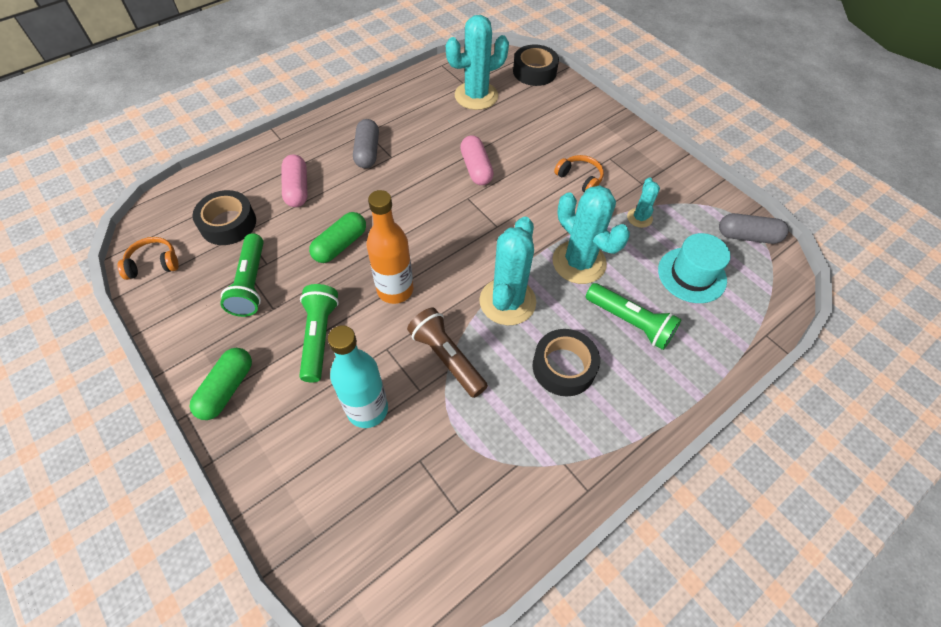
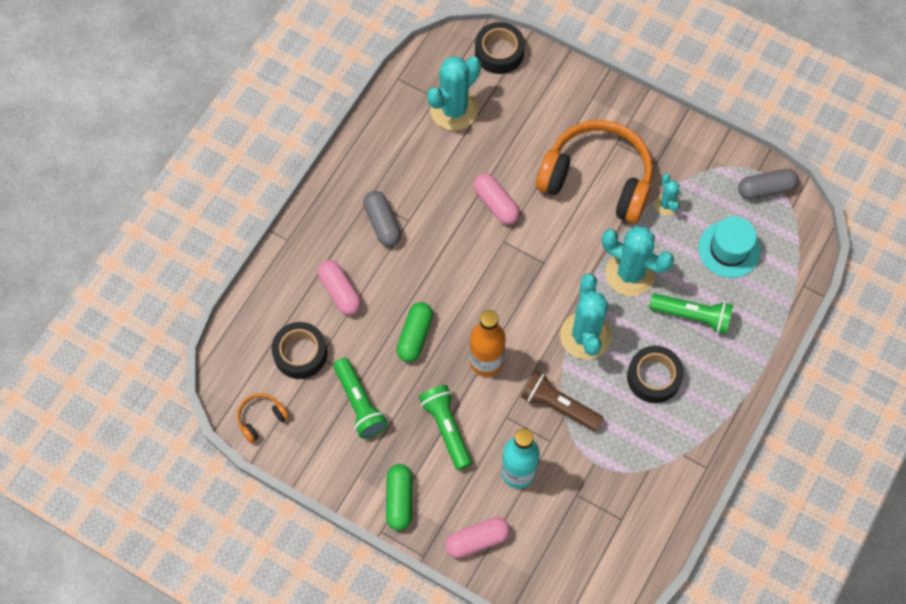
camera: 20 degrees left, 10 degrees up
orange headphones [554,155,604,192] -> orange headphones [536,120,653,224], size x2.42
none -> pink capsule [445,517,510,558]

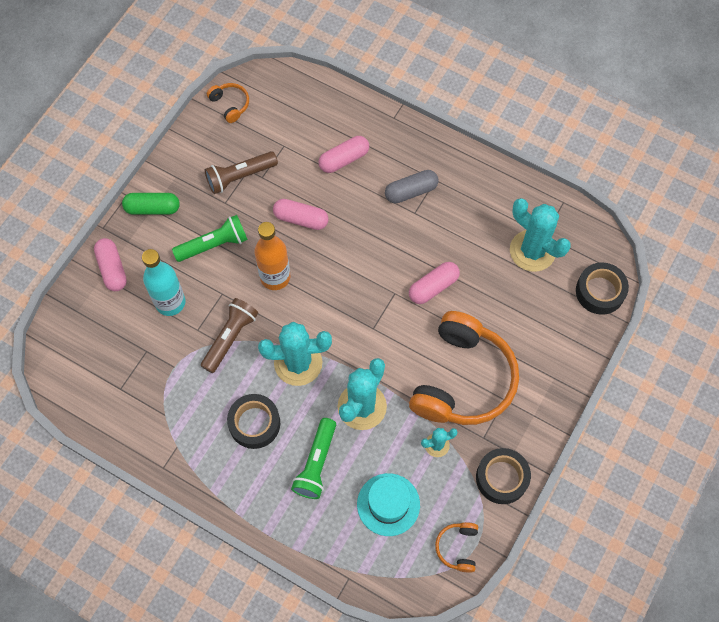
camera: 90 degrees right, 0 degrees up
black tape [272,322,327,379] -> black tape moved to [476,448,531,504]
green flashlight [333,358,388,439] -> brown flashlight [204,151,278,194]
green capsule [396,302,433,362] -> pink capsule [273,199,329,230]
grey capsule [738,169,799,200] -> orange headphones [435,522,478,573]

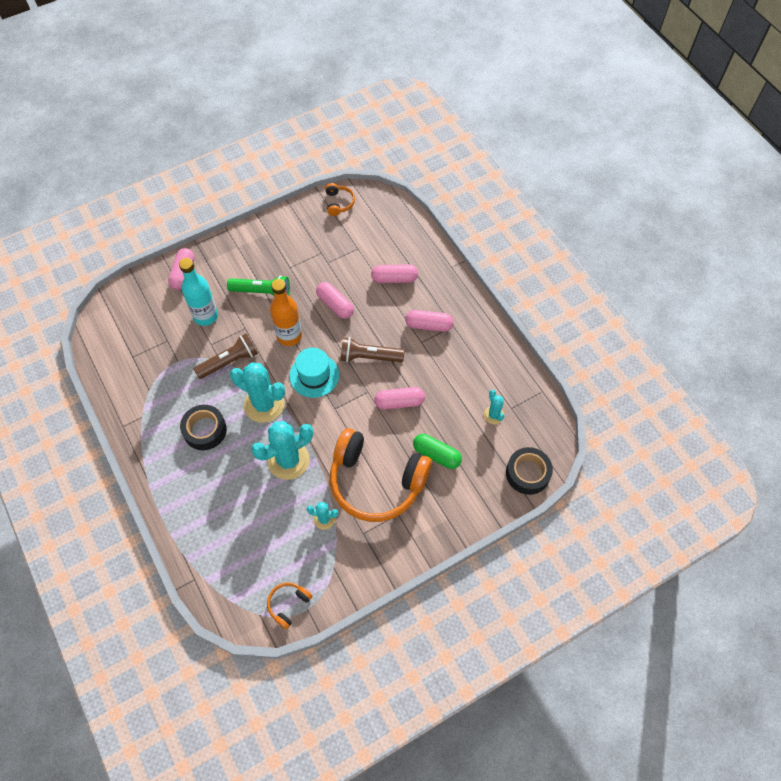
camera: 30 degrees right, 5 degrees down
green capsule [122,193,180,215] -> green capsule moved to [413,434,462,469]
brown flashlight [204,151,278,194] -> brown flashlight moved to [340,337,405,362]
green flashlight [291,418,336,499] -> none
turquoise hat [357,473,420,536] -> turquoise hat moved to [290,348,339,398]
grey capsule [385,170,439,204] -> pink capsule [405,310,454,332]
orange headphones [409,311,519,425] -> orange headphones turned 60 degrees clockwise [330,428,432,522]
black tape [476,448,531,504] -> none
turquoise cactus [510,198,571,272] -> turquoise cactus [484,390,504,424], size x0.50

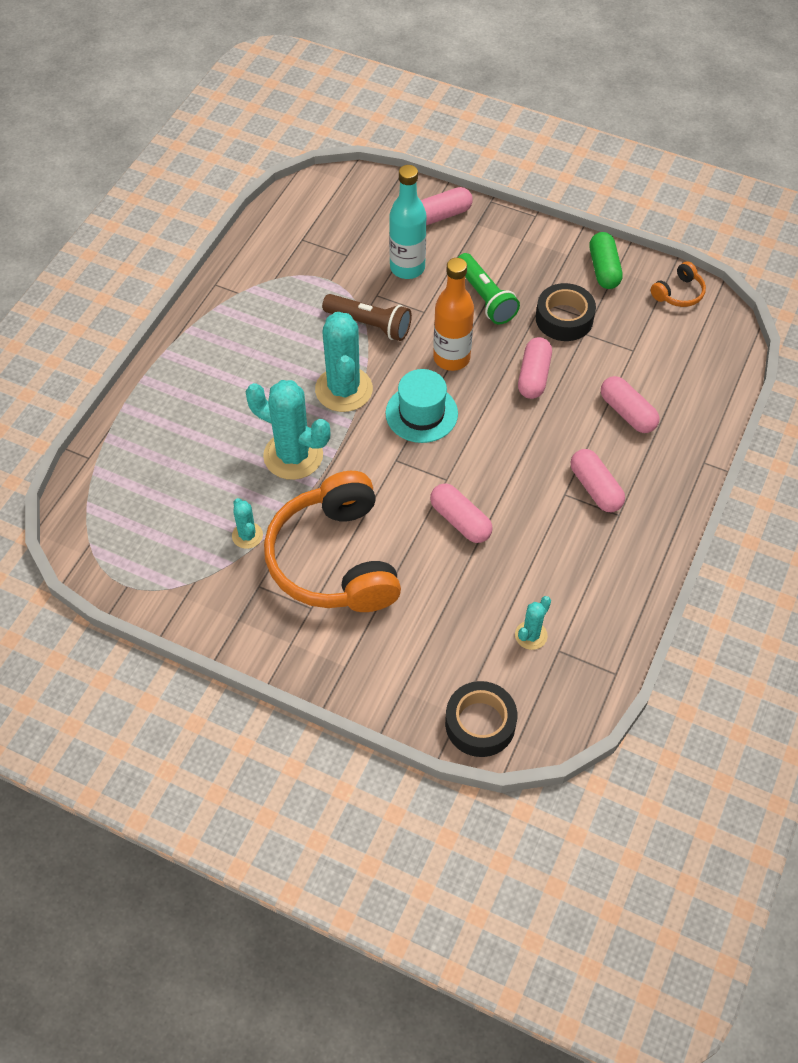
camera: 55 degrees right, 5 degrees down
black tape [180,405,227,450] -> black tape moved to [536,283,596,341]
orange headphones [267,582,312,629] -> none
brown flashlight [340,337,405,362] -> none
green capsule [413,434,462,469] -> green capsule moved to [590,232,623,289]

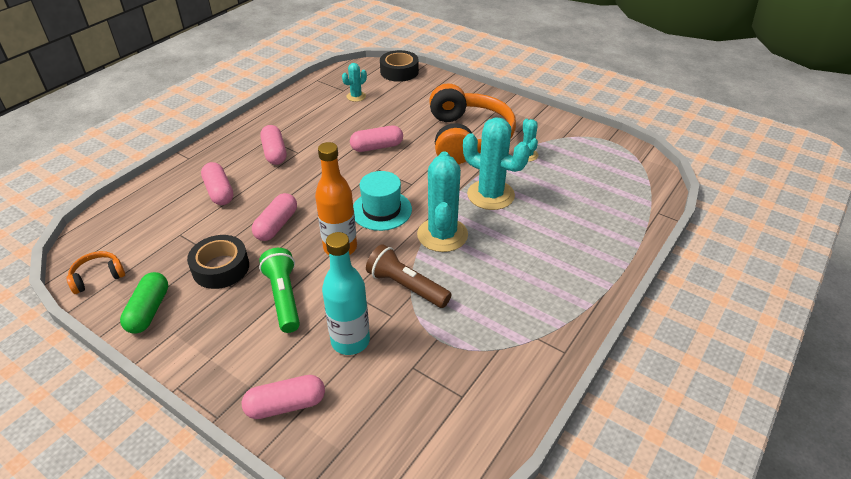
camera: 170 degrees left, 15 degrees down
pink capsule [430,484,492,543] -> pink capsule turned 75 degrees counterclockwise [350,125,403,152]

